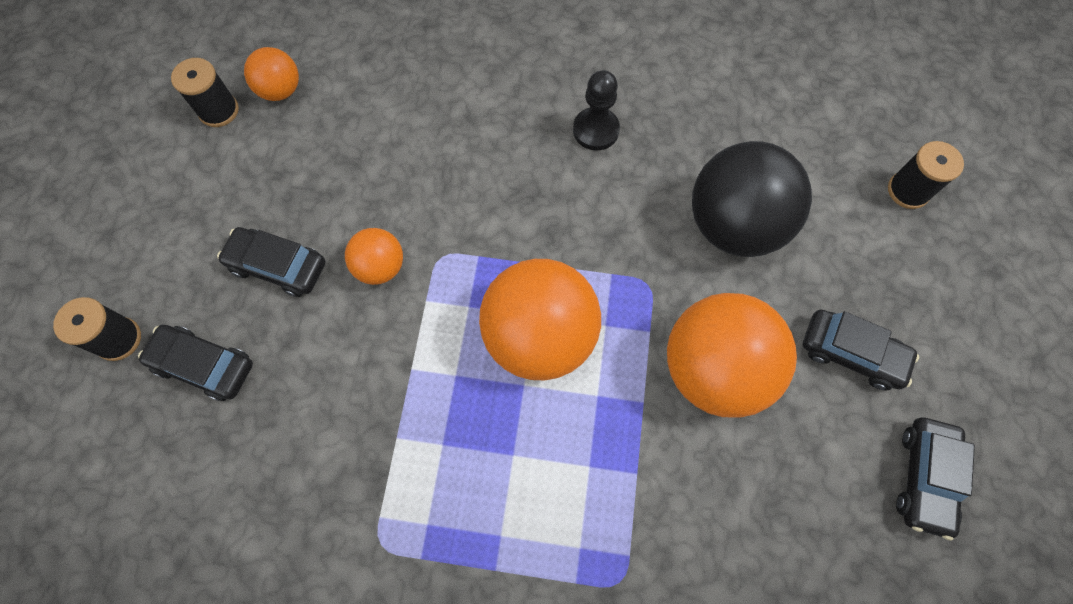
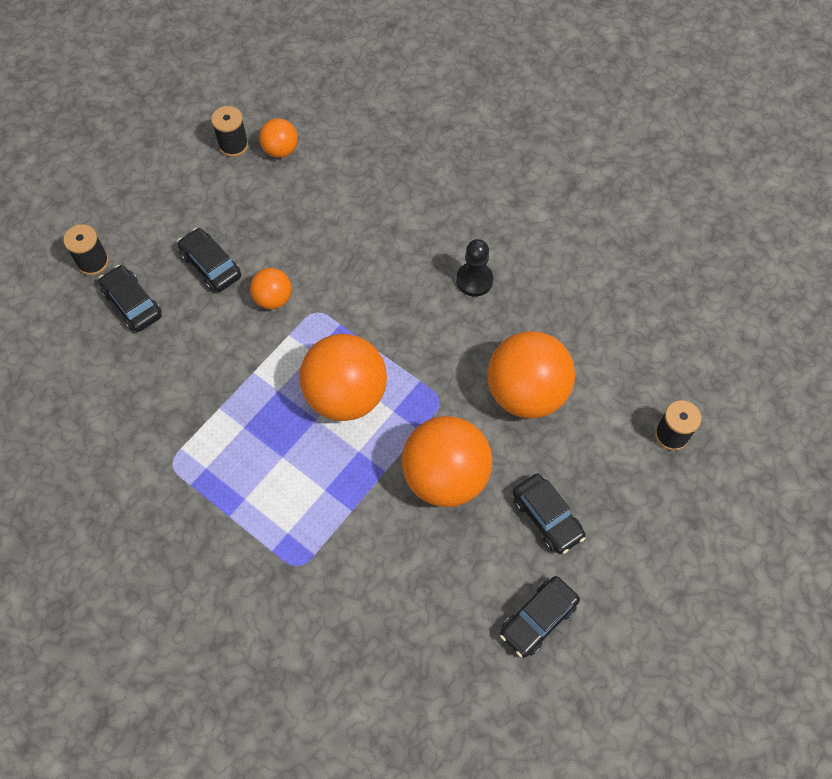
camera: 30 degrees right, 5 degrees down
black ball [692,141,812,257] -> orange ball [487,331,575,418]

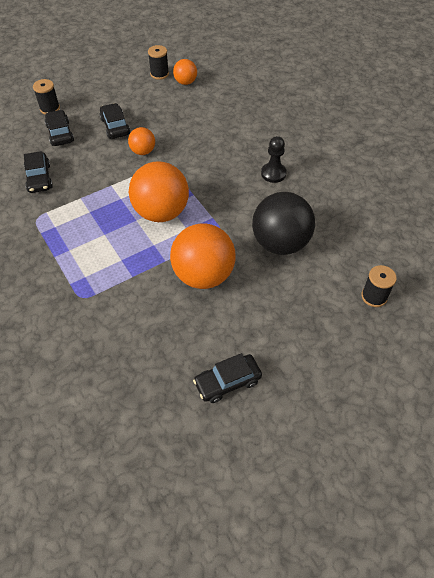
camera: 20 degrees right, 10 degrees down
orange ball [487,331,575,418] -> black ball [252,192,315,255]
black car [513,474,586,554] -> black car moved to [24,151,53,193]

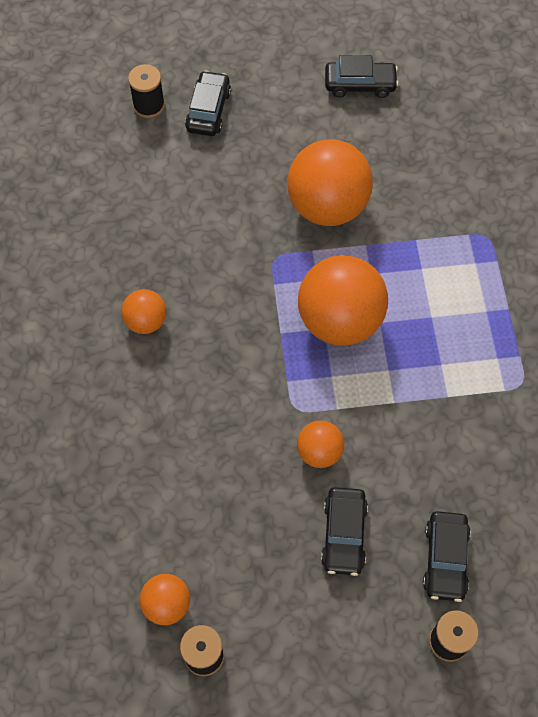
camera: 155 degrees left, 10 degrees up
black car [24,151,53,193] -> black car moved to [185,70,231,136]
black ball [252,192,315,255] -> none
black pawn [261,136,287,183] -> orange ball [122,289,166,334]

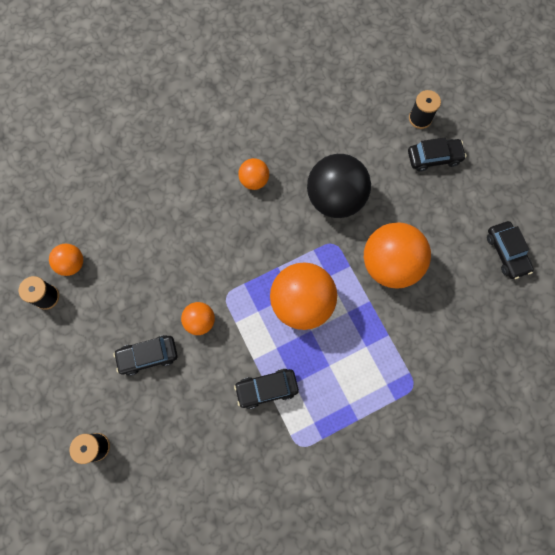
camera: 70 degrees right, 10 degrees up
black car [423,511,471,602] -> black car moved to [234,369,299,409]
none -> black ball [307,154,371,218]

